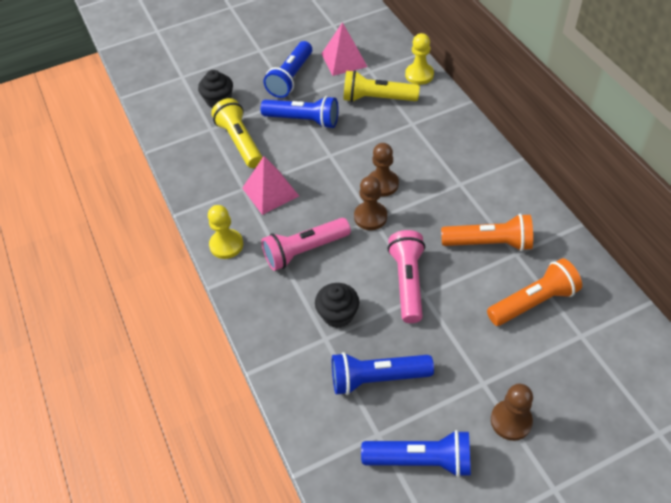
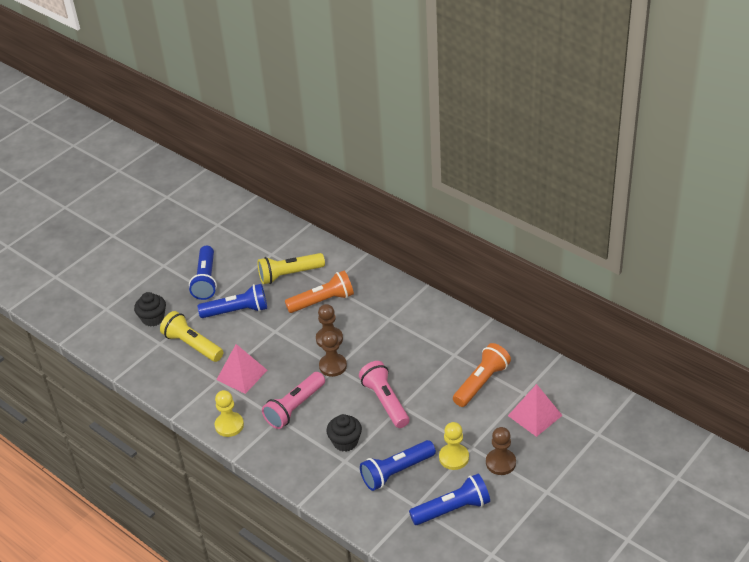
camera: 25 degrees left, 10 degrees down
pink pyramid [321,22,368,76] -> pink pyramid moved to [508,384,563,437]
yellow pawn [405,33,434,85] -> yellow pawn moved to [439,422,469,470]
orange flashlight [441,214,533,251] -> orange flashlight moved to [285,271,354,313]

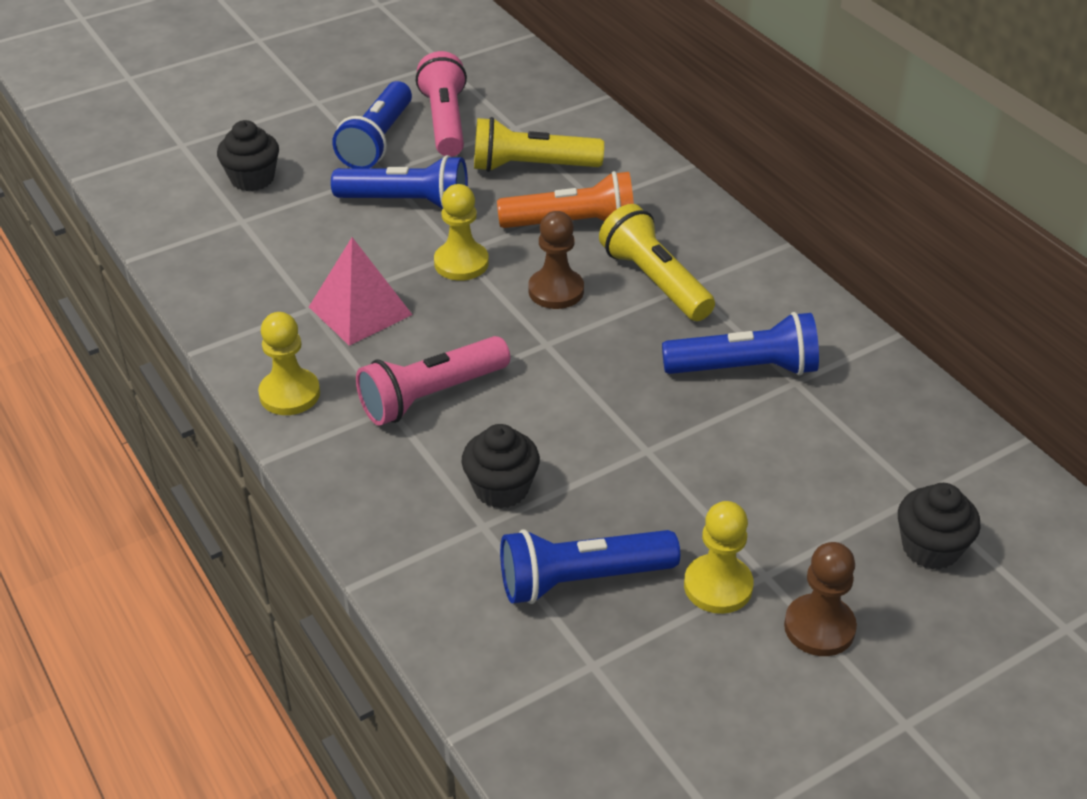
camera: 15 degrees right, 0 degrees up
yellow flashlight [160,311,223,362] -> yellow flashlight moved to [599,204,715,321]
brown pawn [319,331,347,377] -> none
pink flashlight [359,361,409,428] -> pink flashlight moved to [416,51,467,157]
blue flashlight [409,474,490,525] -> blue flashlight moved to [662,312,819,376]
orange flashlight [453,343,511,407] -> none
pink pyramid [508,384,563,437] -> black cupcake [898,483,981,570]
none -> yellow pawn [434,184,489,281]

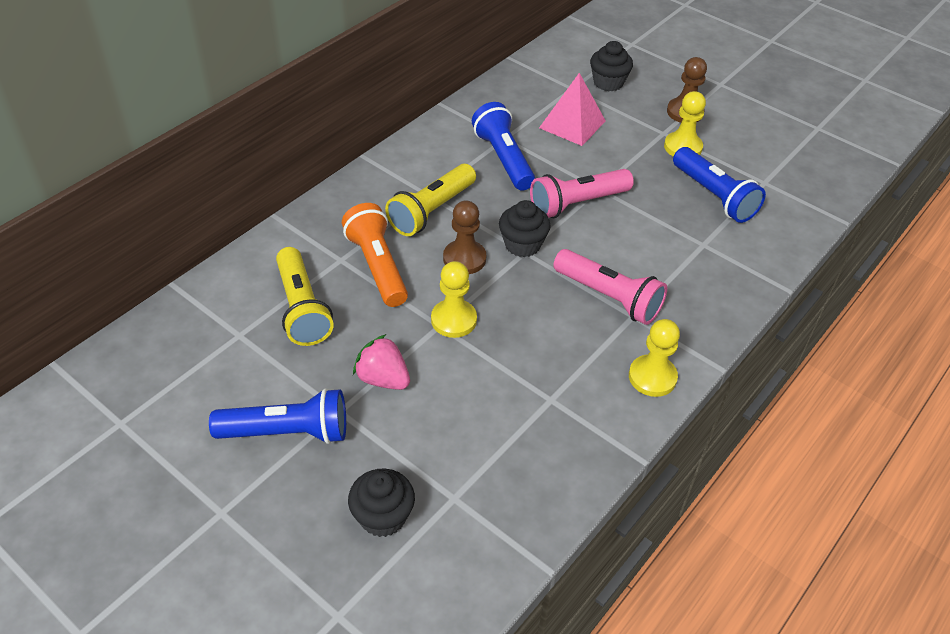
camera: 110 degrees left, 5 degrees up
pink pyramid [309,237,412,346] -> pink pyramid moved to [539,73,606,146]
blue flashlight [331,155,468,209] -> pink strawberry [353,334,410,390]
pink flashlight [416,51,467,157] -> pink flashlight moved to [530,169,634,218]
black cupcake [462,424,540,508] -> black cupcake moved to [499,200,551,257]

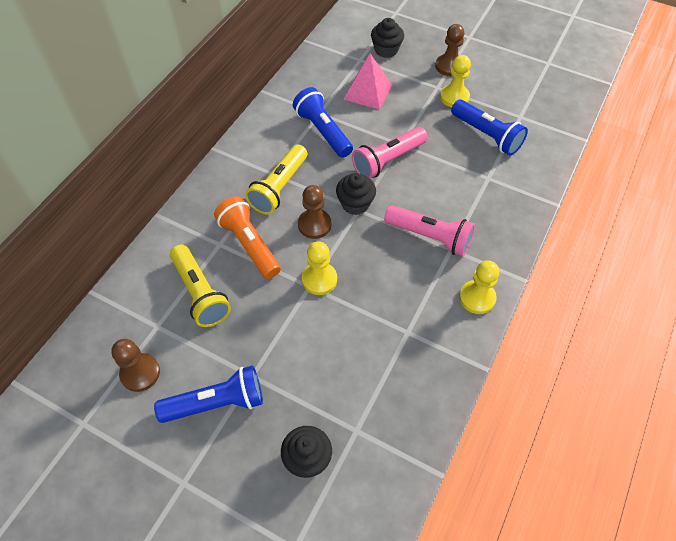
camera: 10 degrees left, 10 degrees up
pink strawberry [353,334,410,390] -> none
none -> brown pawn [111,339,160,392]

